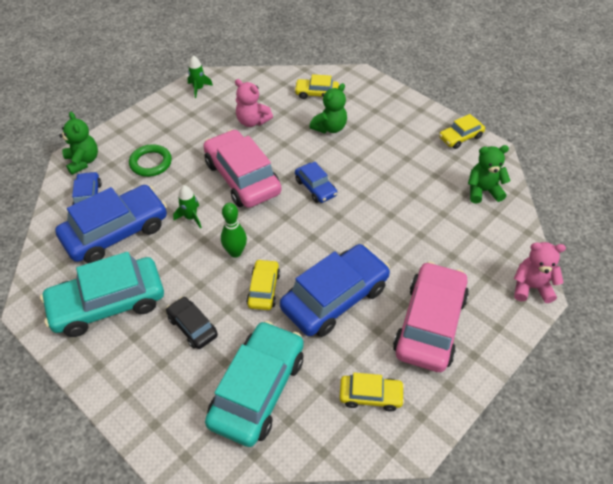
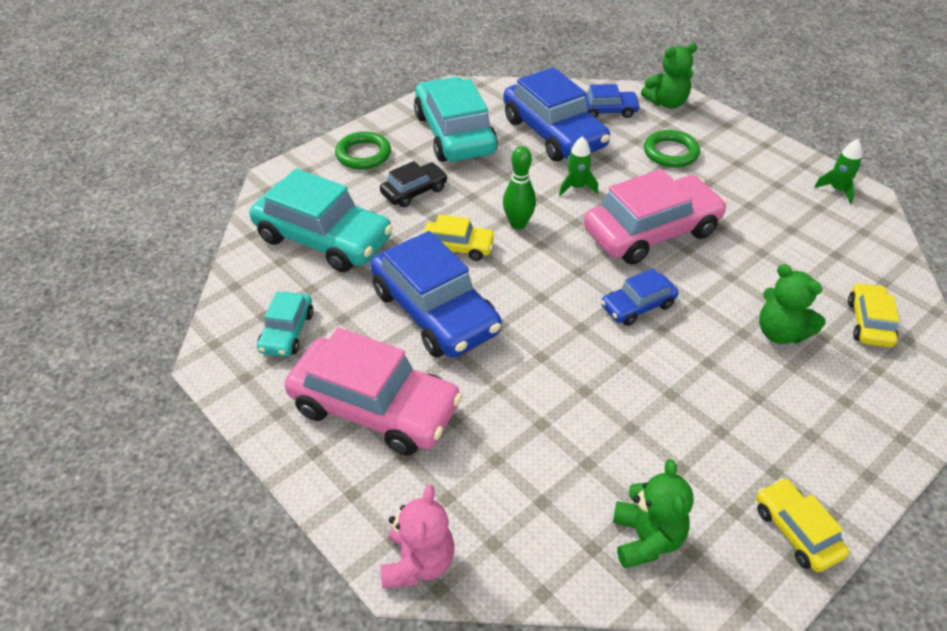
camera: 95 degrees right, 5 degrees down
pink teddy bear [235,79,273,127] -> none
yellow car [340,373,405,411] -> turquoise car [257,292,314,357]
none -> green ring [335,132,391,169]

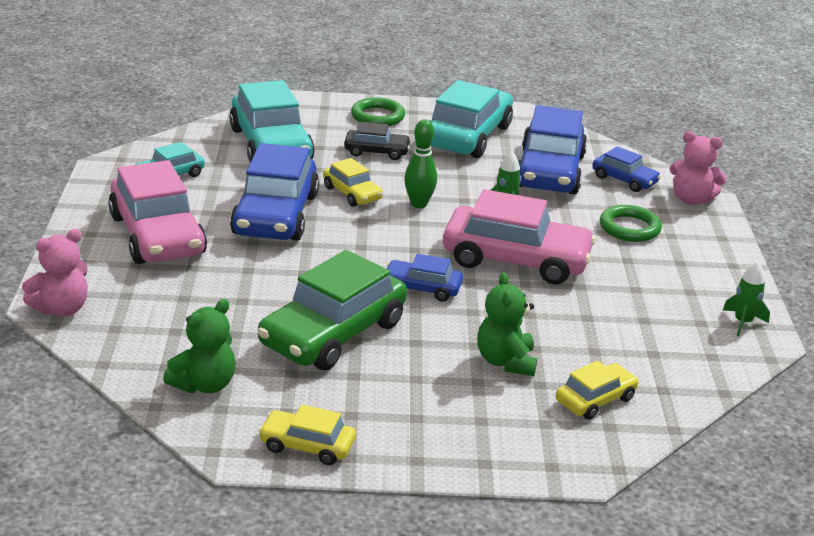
camera: 40 degrees right, 15 degrees down
green teddy bear [641,43,697,108] -> pink teddy bear [670,131,726,205]
yellow car [756,478,849,572] -> yellow car turned 90 degrees counterclockwise [258,404,356,465]
none -> green car [257,250,407,370]

